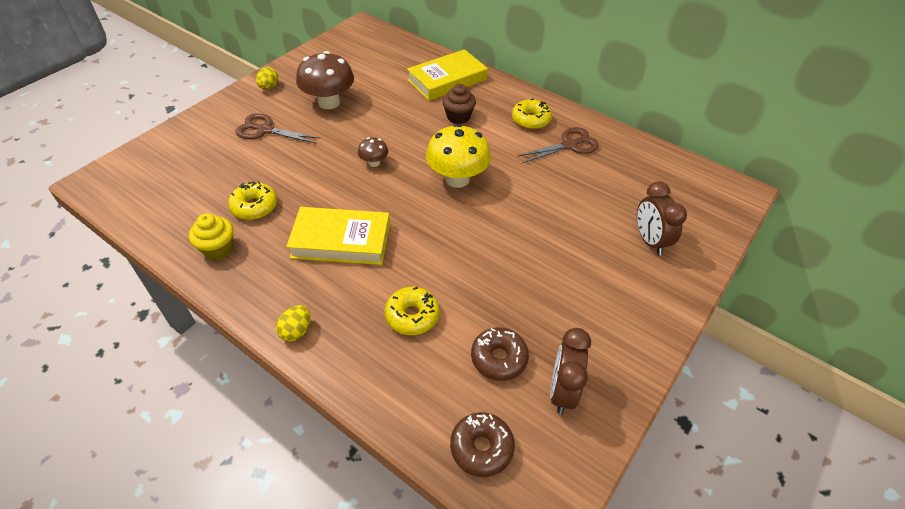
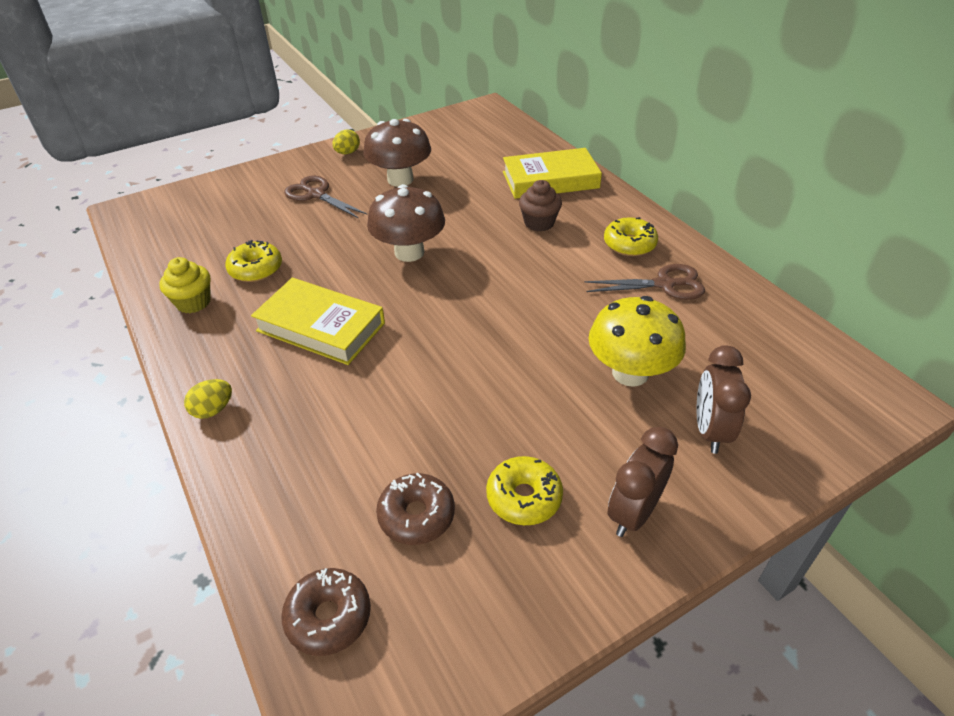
camera: 25 degrees right, 5 degrees down
brown mushroom [358,137,388,167] -> brown mushroom [367,184,445,262], size x2.04
yellow donut [385,287,439,335] -> yellow donut moved to [486,456,563,525]
yellow mushroom [426,124,491,188] -> yellow mushroom moved to [589,296,686,387]
brown clock [550,328,591,414] -> brown clock moved to [607,427,678,537]

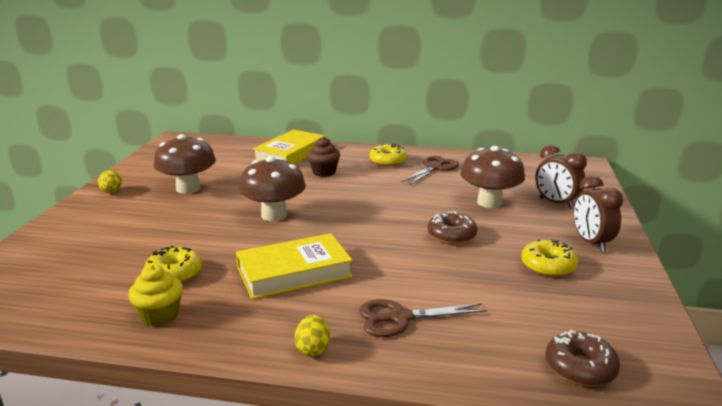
camera: 50 degrees left, 20 degrees down
brown scissors [284,176,367,219] -> brown scissors moved to [359,299,487,337]
brown donut [376,472,455,545] -> brown donut moved to [427,211,477,244]
yellow mushroom [589,296,686,387] -> brown mushroom [460,146,525,208]

